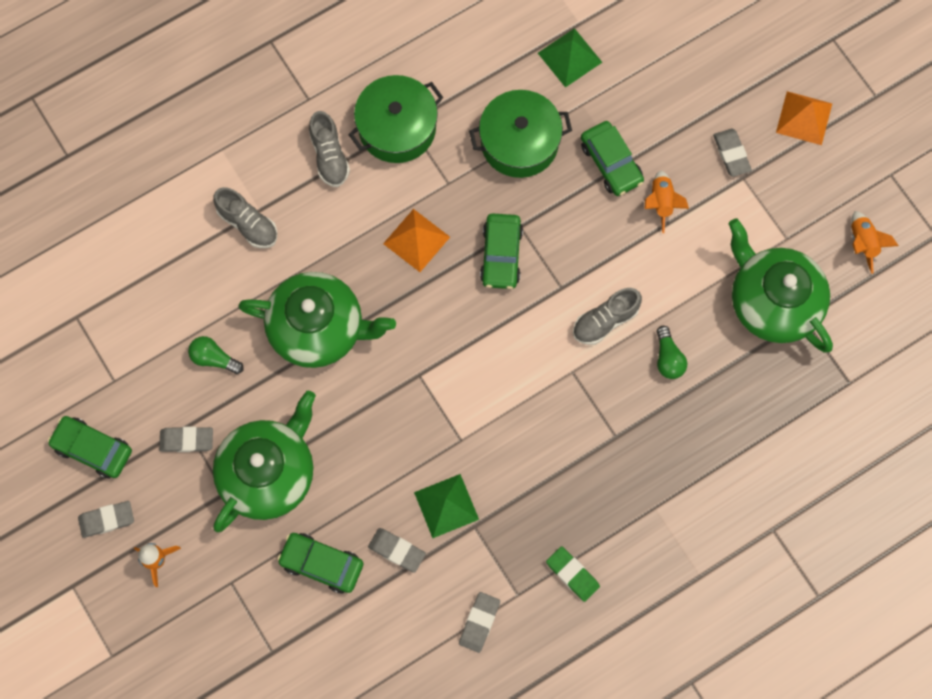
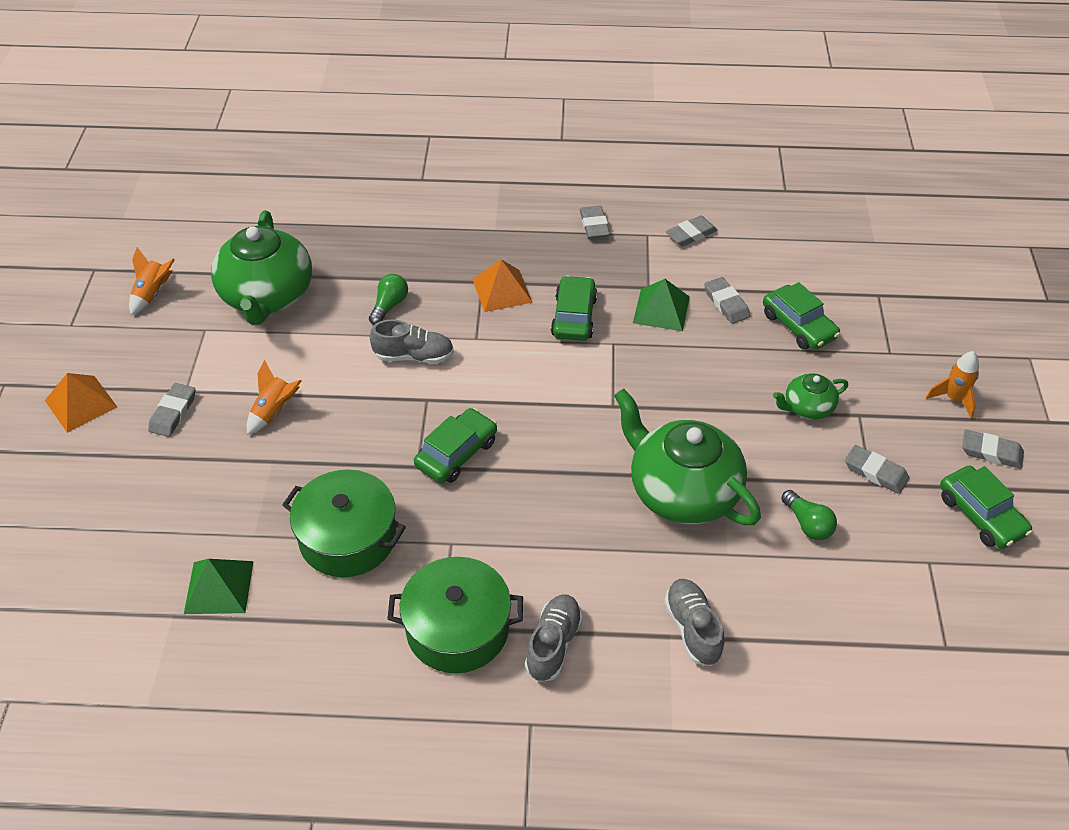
camera: 145 degrees left, 25 degrees down
green teapot [213,391,316,532] -> green teapot [773,373,848,420], size x0.49
orange pyramid [383,209,450,272] -> orange pyramid moved to [472,259,533,312]
green eraser [546,546,600,602] -> grey eraser [580,206,610,239]
green car [581,121,644,196] -> green car moved to [551,276,597,341]

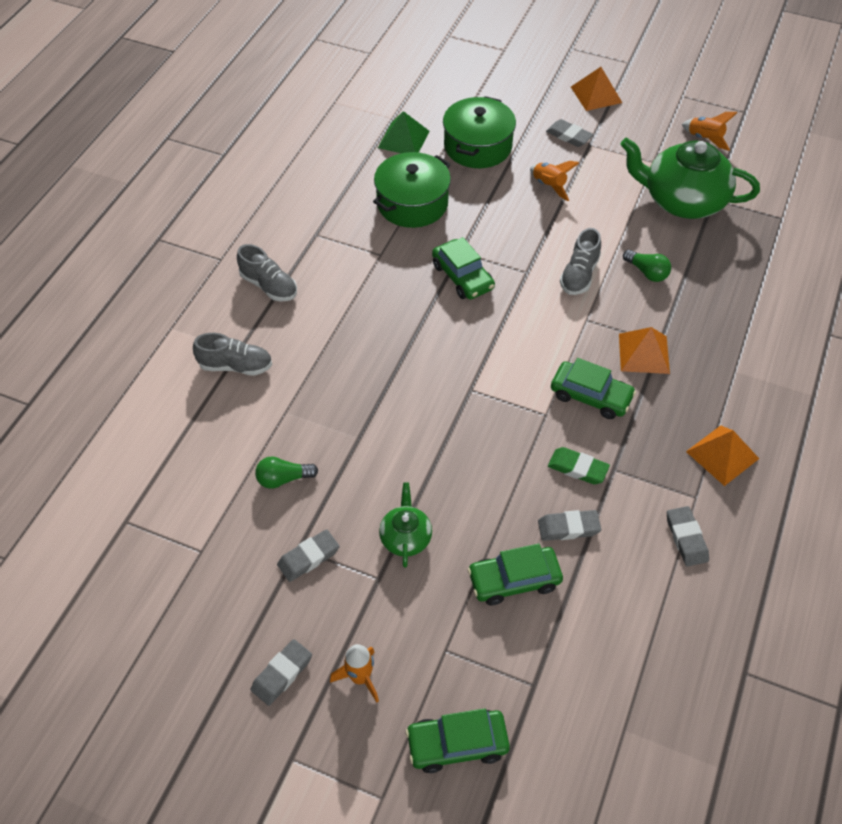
camera: 110 degrees right, 5 degrees up
green pot [387,557,523,673] -> green pot moved to [443,96,516,168]
grey eraser [580,206,610,239] -> orange pyramid [686,425,759,486]
green teapot [614,389,761,525] -> none
green pyramid [633,279,690,331] -> green eraser [548,447,610,484]
green car [940,466,1032,549] -> green car moved to [405,708,510,773]

